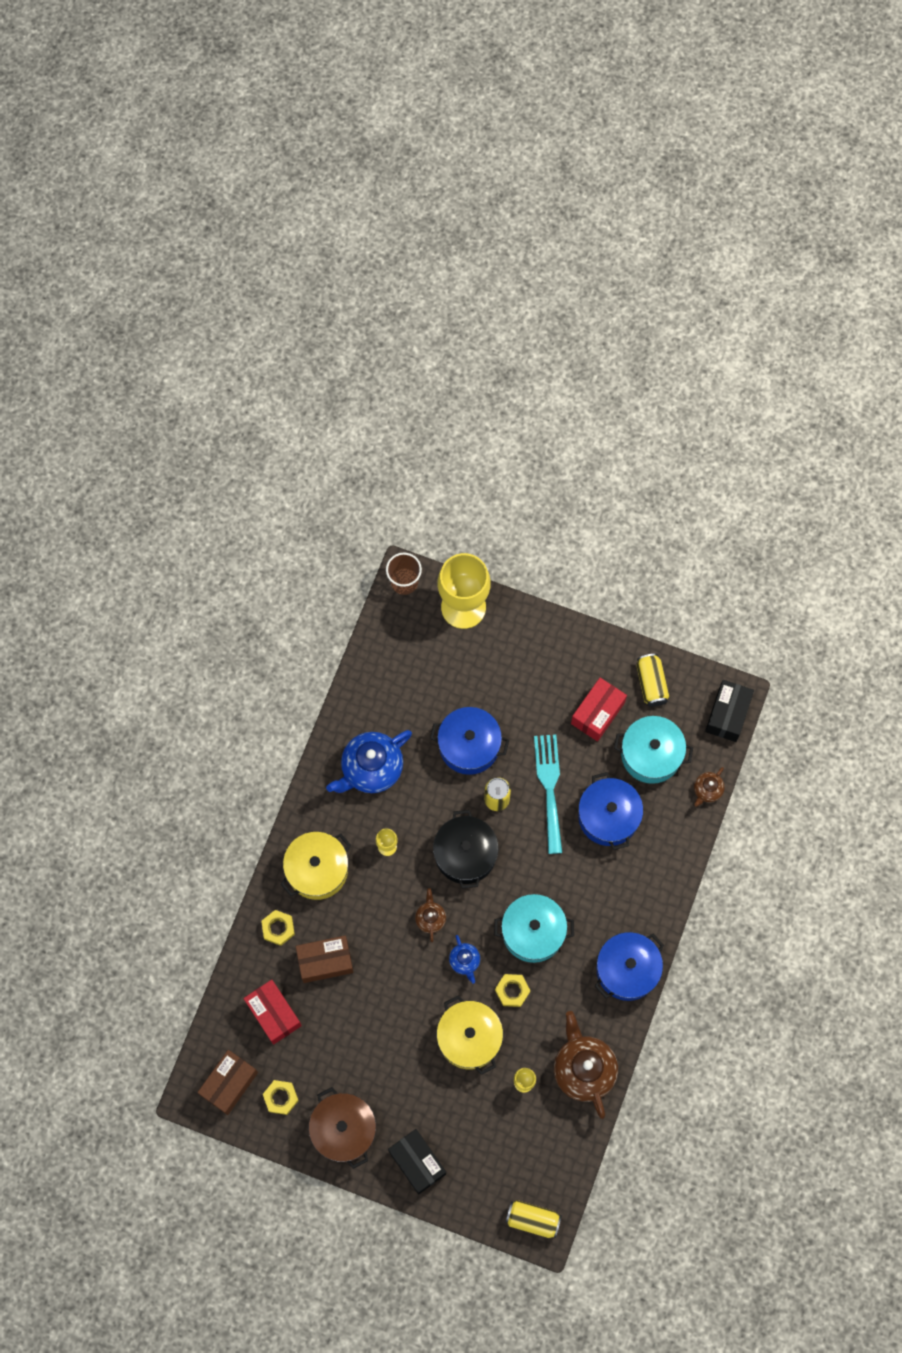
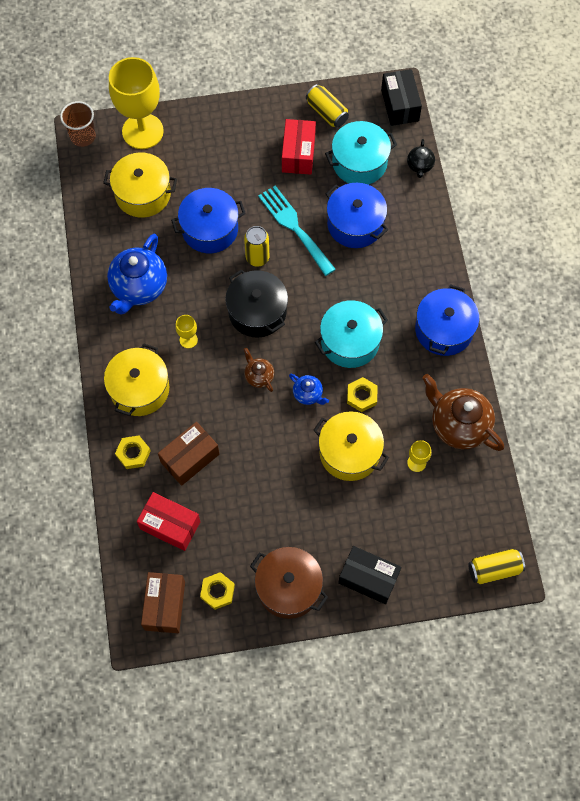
camera: 30 degrees left, 5 degrees down
brown teapot [694,767,725,807] -> black teapot [407,139,435,178]
none -> yellow pot [103,152,177,218]

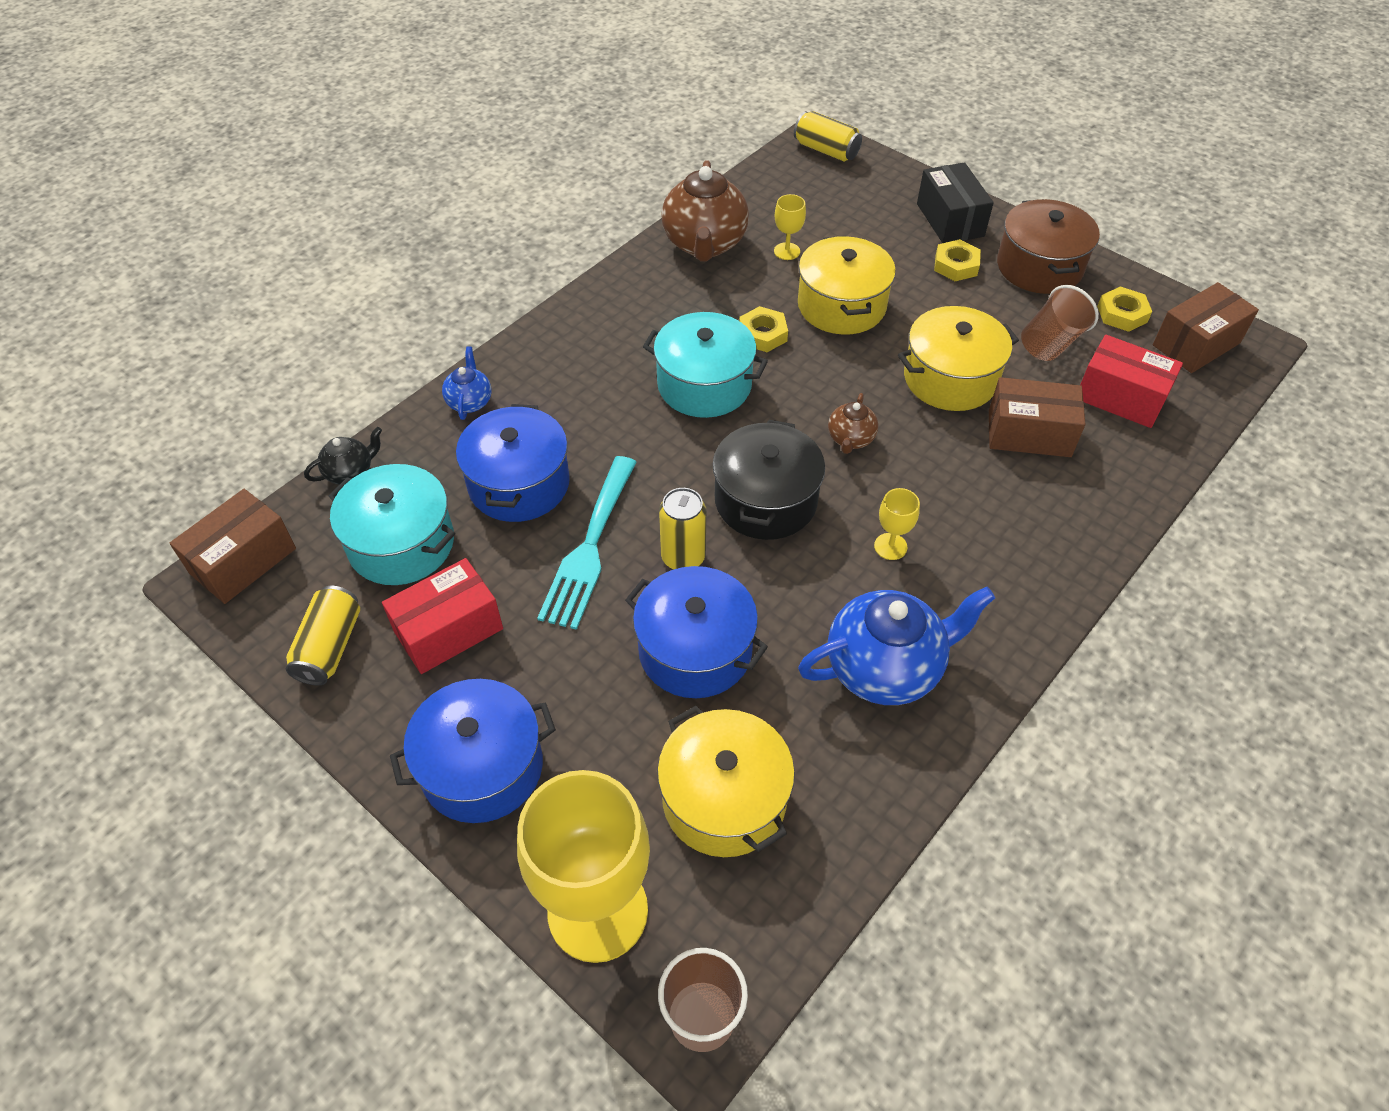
camera: 130 degrees left, 15 degrees down
yellow pot [104,343,169,416] -> yellow pot moved to [898,306,1019,411]
yellow nut [115,436,151,469] -> yellow nut moved to [934,239,981,281]
red box [137,492,200,551] -> red box turned 45 degrees counterclockwise [1080,335,1183,428]
blue teapot [289,374,329,405] -> blue teapot moved to [442,346,491,420]
black box [381,69,422,126] -> brown box [169,489,296,604]
blue pot [415,284,479,356] -> blue pot moved to [390,679,556,823]
none -> brown cup [1021,285,1099,361]

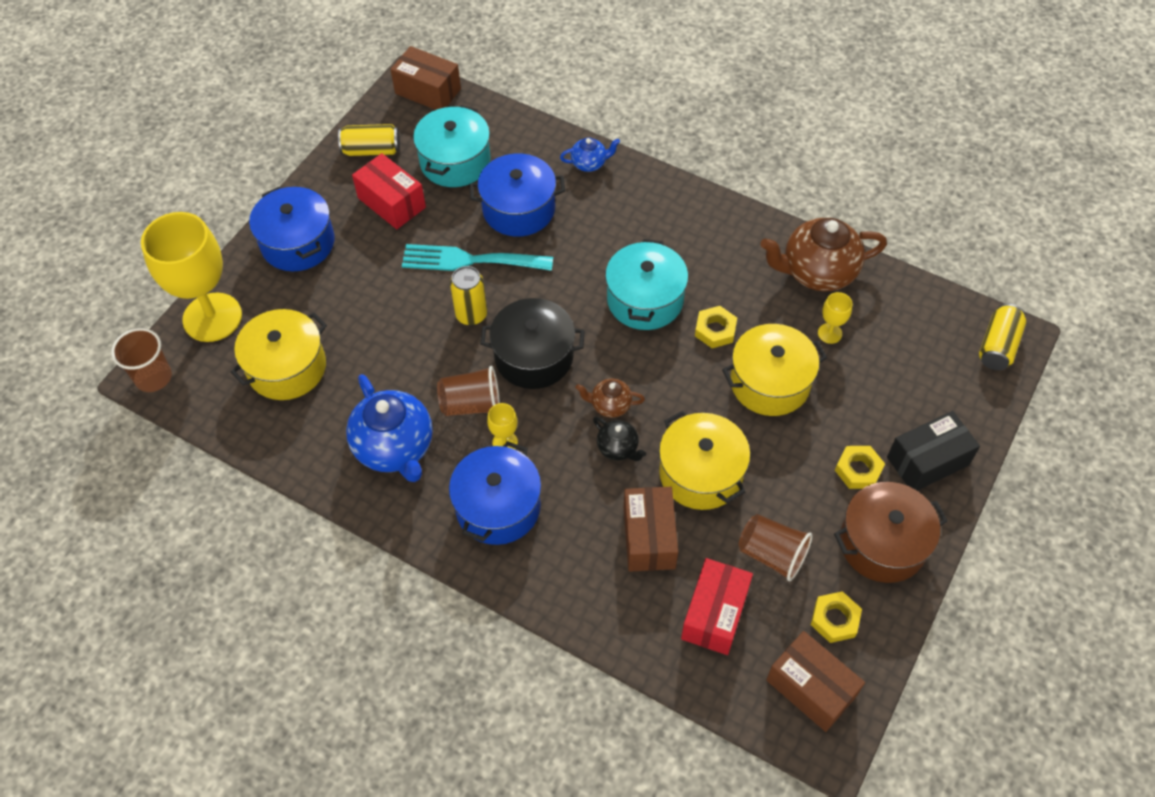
camera: 80 degrees right, 5 degrees up
black teapot [304,427,382,485] -> black teapot moved to [593,417,646,461]
blue pot [625,566,768,698] -> blue pot moved to [449,441,541,545]
none -> brown cup [437,366,500,416]

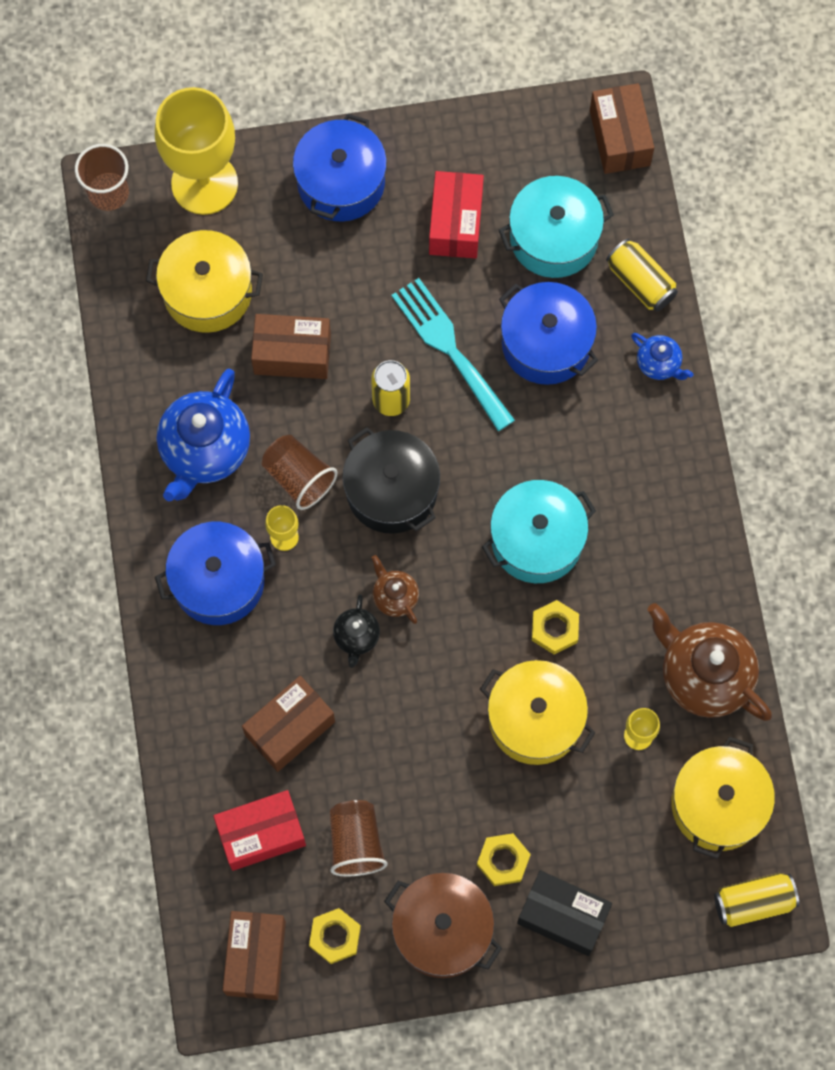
camera: 50 degrees right, 15 degrees up
yellow can [338,124,400,156] -> yellow can moved to [606,239,678,311]
yellow pot [659,411,750,510] -> yellow pot moved to [672,736,775,859]
none -> brown box [251,314,331,379]

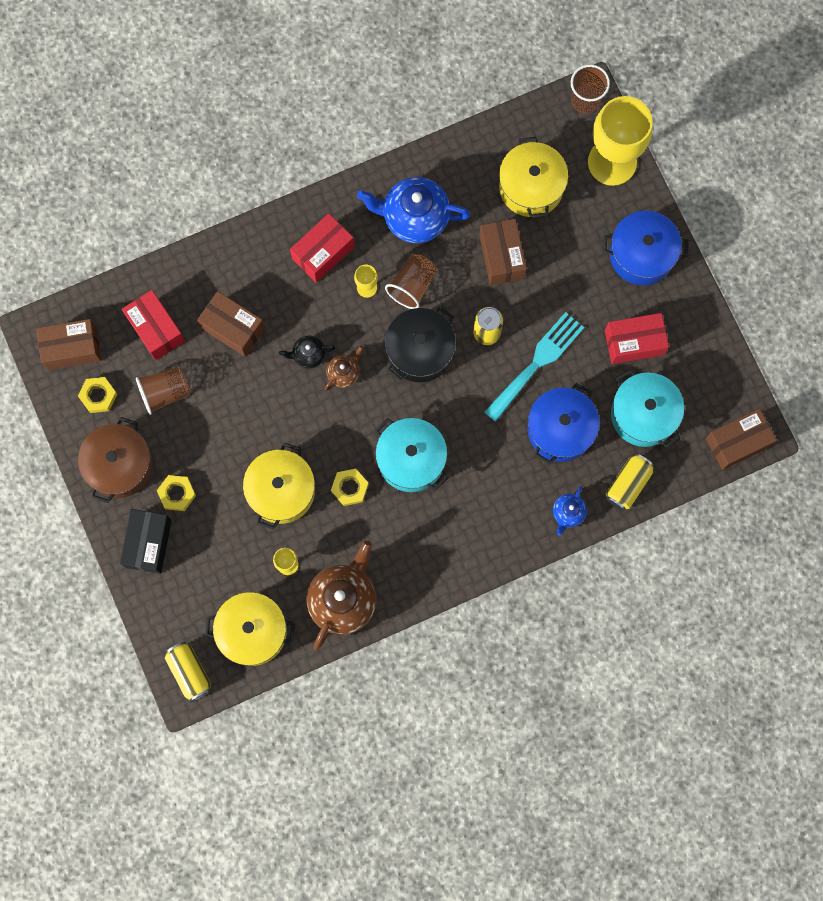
camera: 75 degrees right, 5 degrees up
blue pot [155,522,276,625] -> red box [290,213,354,283]

